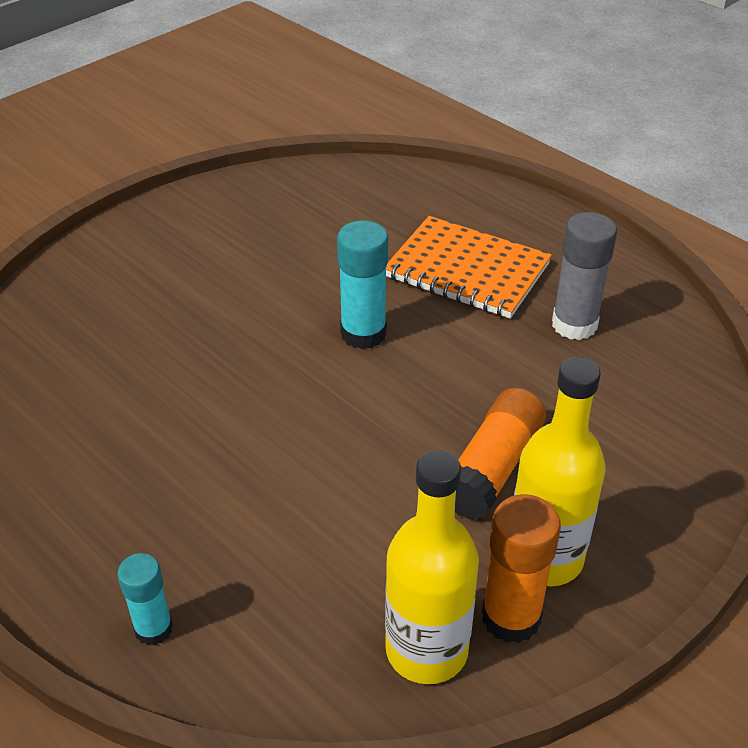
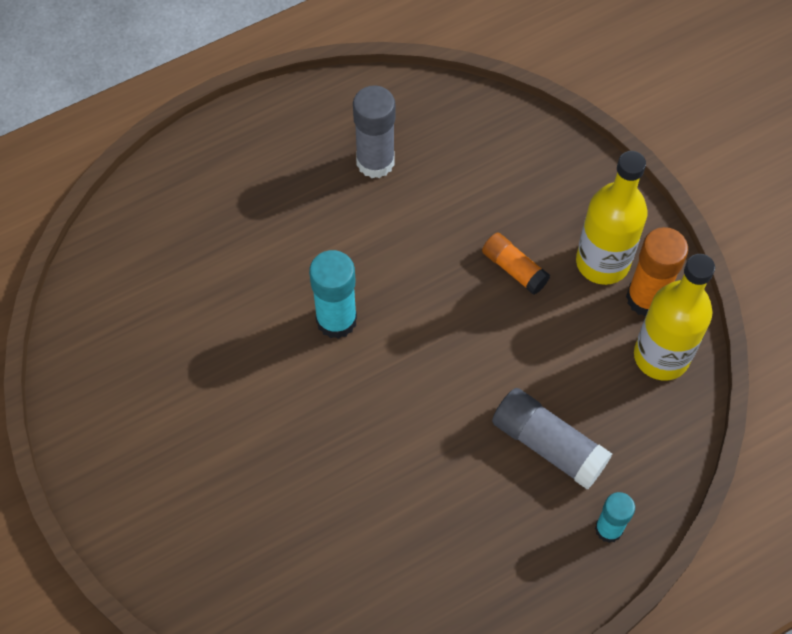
camera: 75 degrees left, 20 degrees up
orange notebook [386,216,552,319] -> none
orange glue stick [455,388,546,520] -> orange glue stick [482,233,550,295], size x0.64
none -> grey glue stick [492,388,612,489]

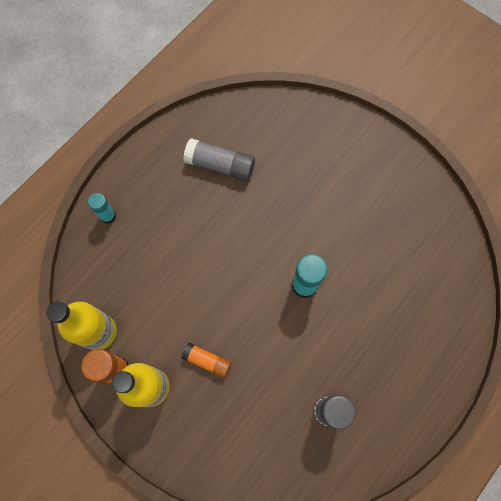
camera: 160 degrees right, 10 degrees up
grey glue stick [492,388,612,489] -> grey glue stick moved to [183,138,255,181]

